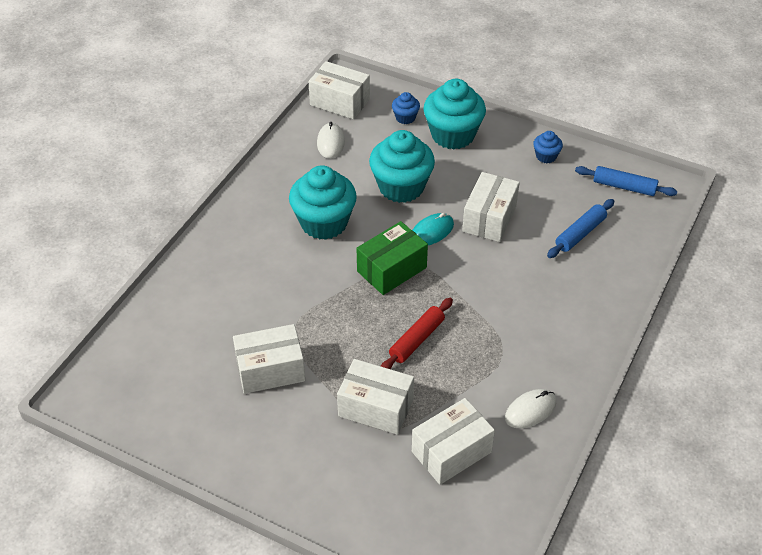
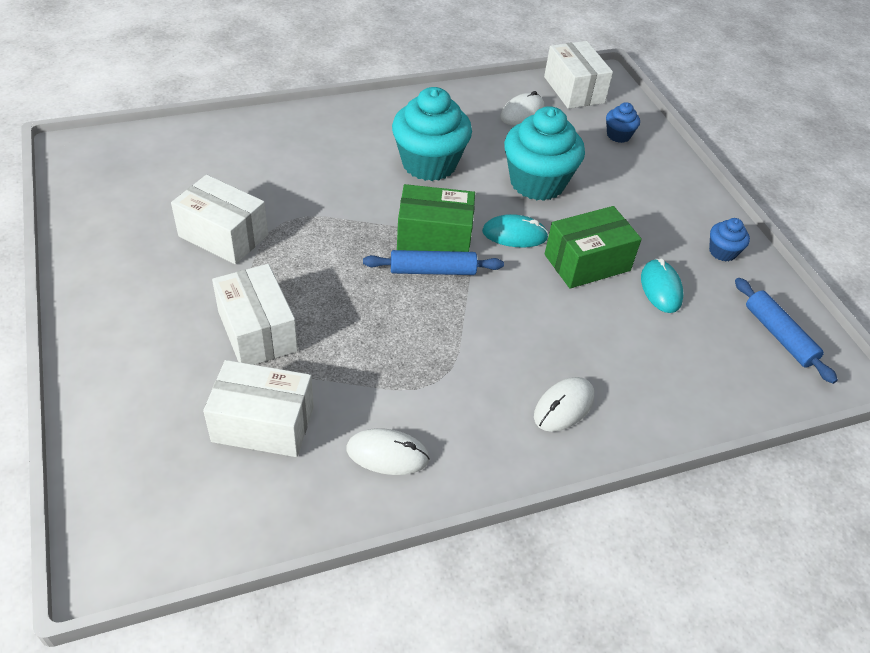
camera: 40 degrees right, 0 degrees up
red rolling pin [381,298,453,369] -> none
turquoise cupcake [423,79,486,149] -> none
white box [462,172,520,242] -> green box [545,206,642,289]
blue rolling pin [547,199,615,258] -> blue rolling pin moved to [363,250,504,275]
none -> white mouse [534,377,594,432]
none -> turquoise mouse [641,258,684,313]

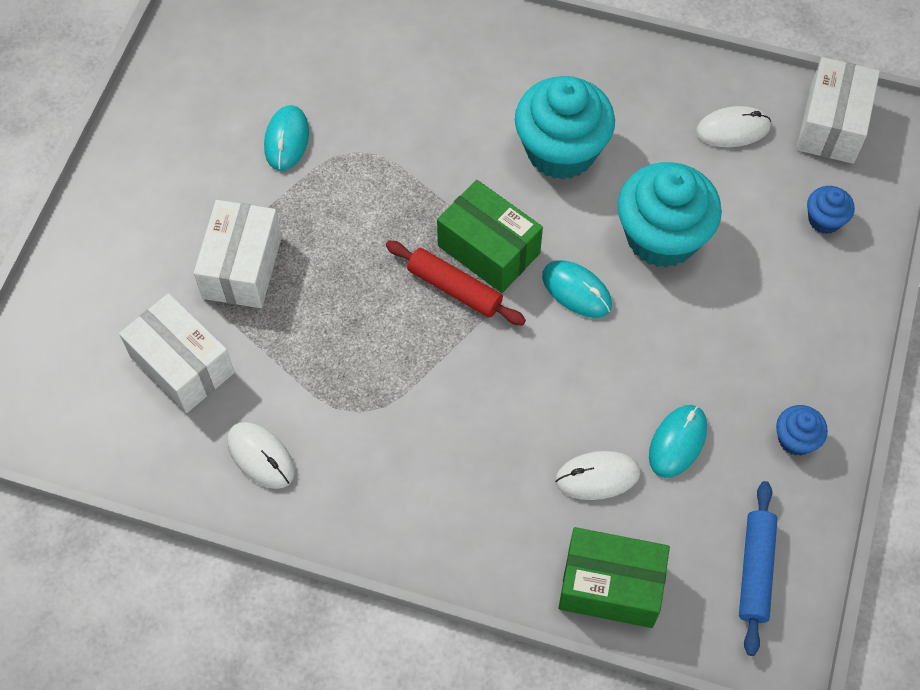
camera: 40 degrees right, 15 degrees up
white box [171,175,268,264] -> turquoise mouse [264,105,309,171]
blue rolling pin [363,250,504,275] -> red rolling pin [386,241,526,326]
white mouse [534,377,594,432] -> white mouse moved to [555,451,640,500]
green box [545,206,642,289] -> green box moved to [559,527,670,628]

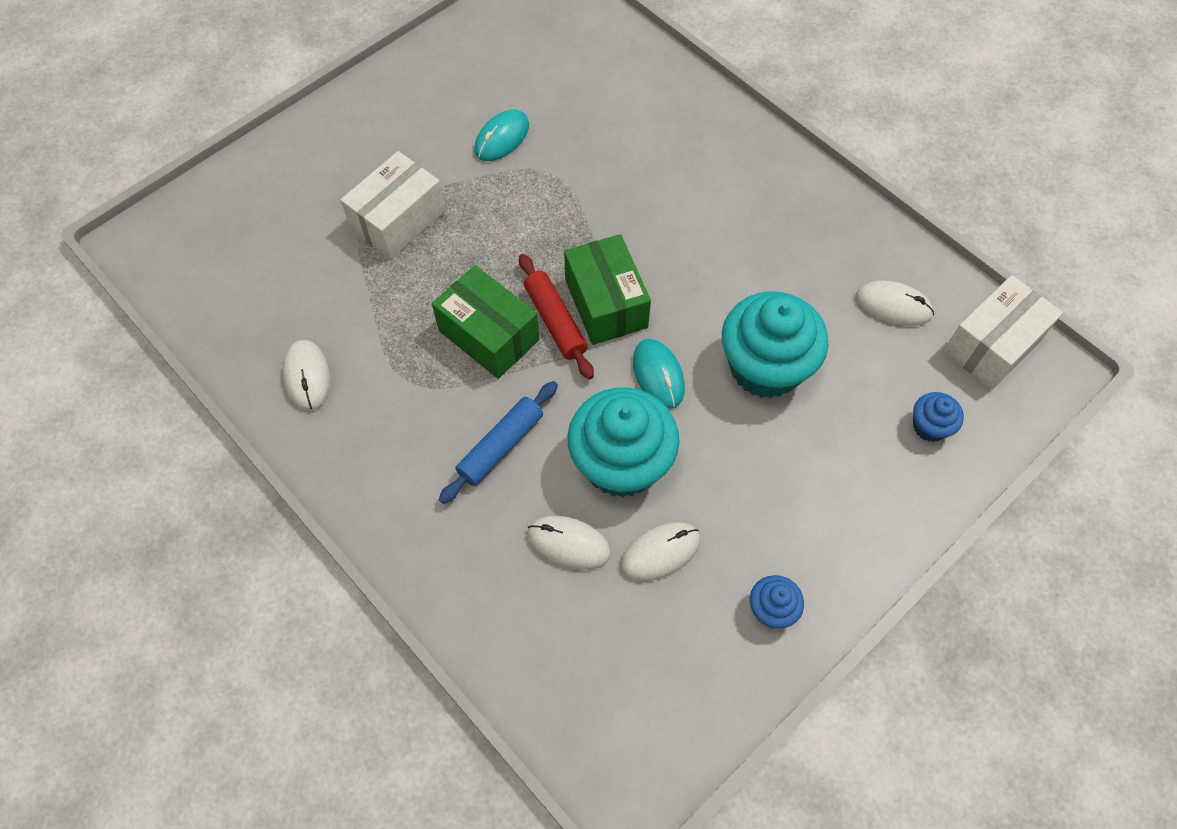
camera: 30 degrees right, 0 degrees up
white box [119,293,235,413] -> none
turquoise cupcake [515,76,615,180] -> turquoise cupcake moved to [567,387,680,498]
green box [559,527,670,628] -> green box moved to [432,265,539,379]
turquoise mouse [649,405,707,478] -> white mouse [621,522,700,582]
blue rolling pin [739,481,778,656] -> blue rolling pin moved to [439,381,558,504]

